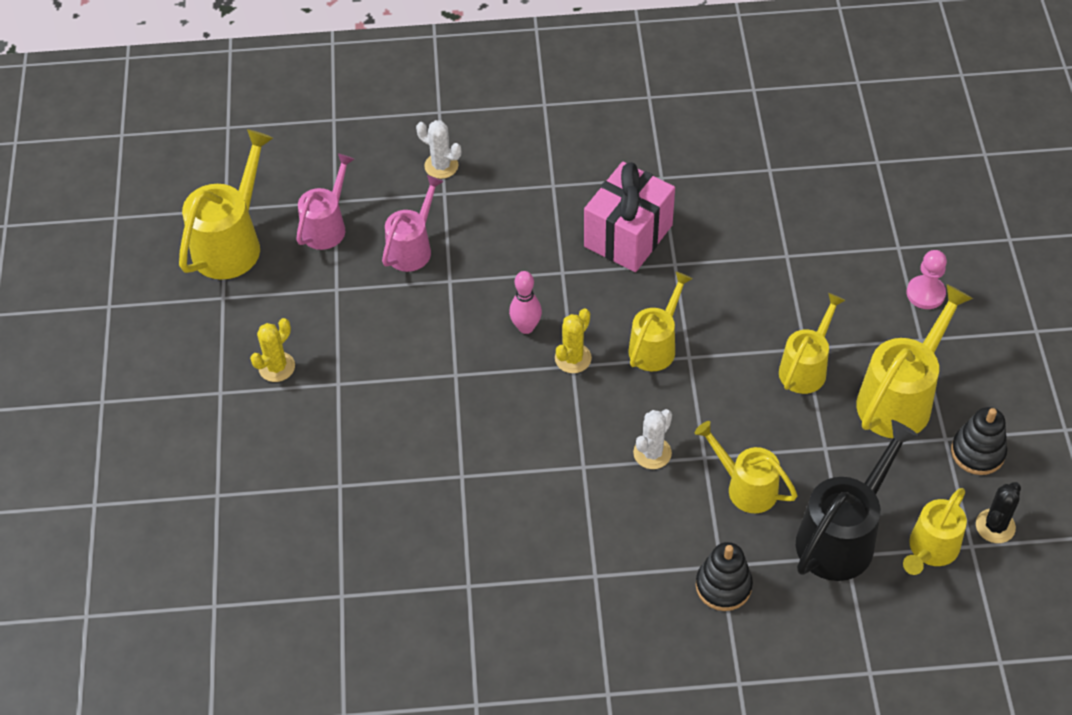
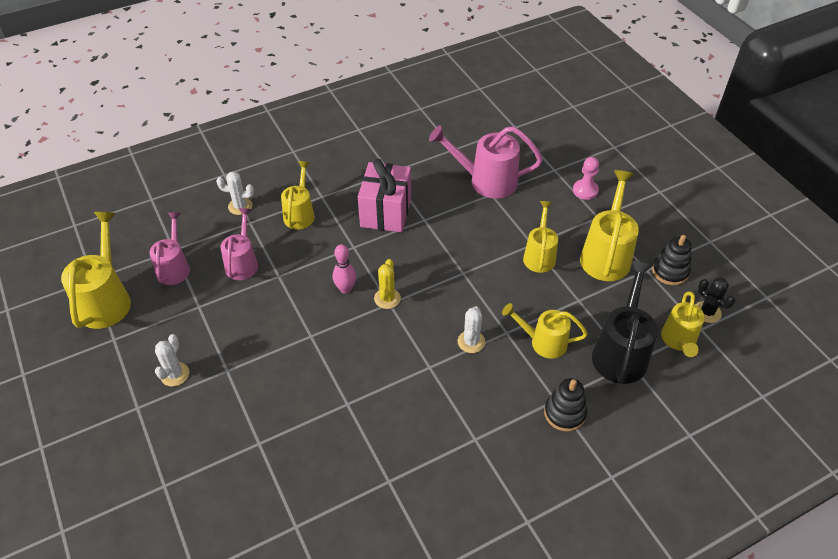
camera: 25 degrees left, 5 degrees down
yellow cactus [250,318,295,382] -> white cactus [155,334,189,387]
yellow watering can [628,272,693,371] -> yellow watering can moved to [281,161,315,229]
black cactus [976,482,1021,543] -> black cactus turned 45 degrees counterclockwise [696,278,735,323]
none -> pink watering can [429,125,543,198]

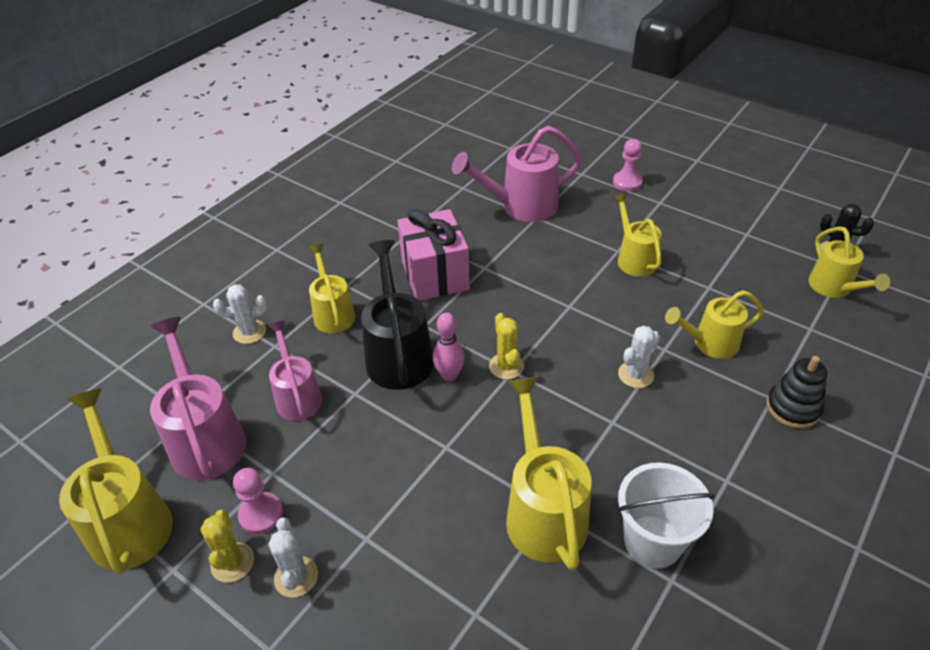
camera: 25 degrees left, 5 degrees down
pink watering can [150,212,190,285] -> pink watering can [150,317,246,481], size x1.54
white cactus [458,306,485,353] -> white cactus turned 60 degrees clockwise [618,326,660,388]
yellow watering can [580,170,639,281] -> yellow watering can moved to [506,377,591,570]
black watering can [592,260,658,384] -> black watering can moved to [361,240,434,390]
black stacking toy [652,235,691,285] -> none
none -> yellow cactus [201,510,254,583]
none -> pink pawn [233,468,283,534]
none -> white bucket [618,462,715,568]

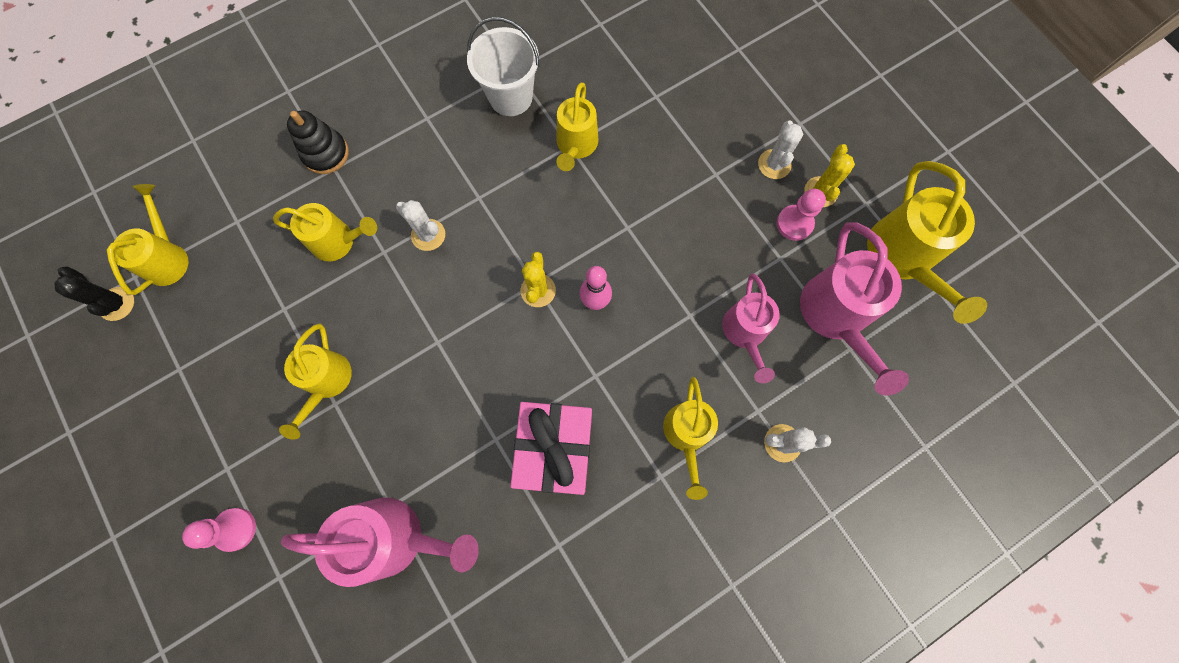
camera: 160 degrees left, 30 degrees up
black watering can [361,240,434,390] -> none
yellow watering can [506,377,591,570] -> yellow watering can [557,83,598,171], size x0.65
white cactus [618,326,660,388] -> white cactus turned 60 degrees clockwise [396,200,445,251]

